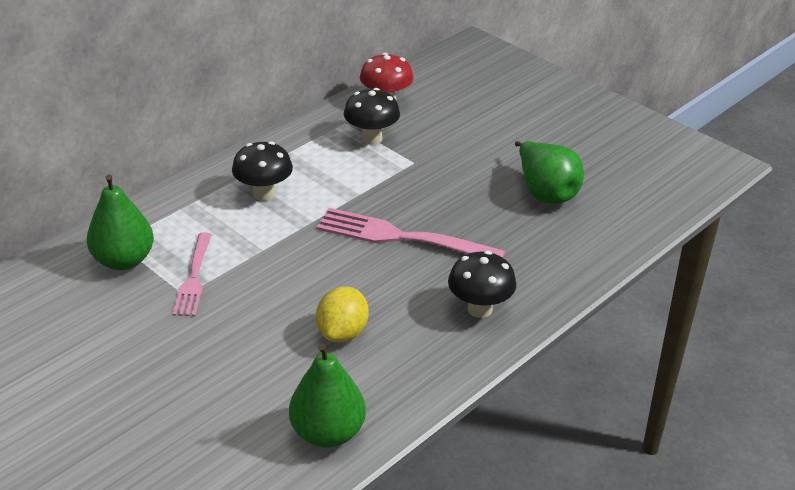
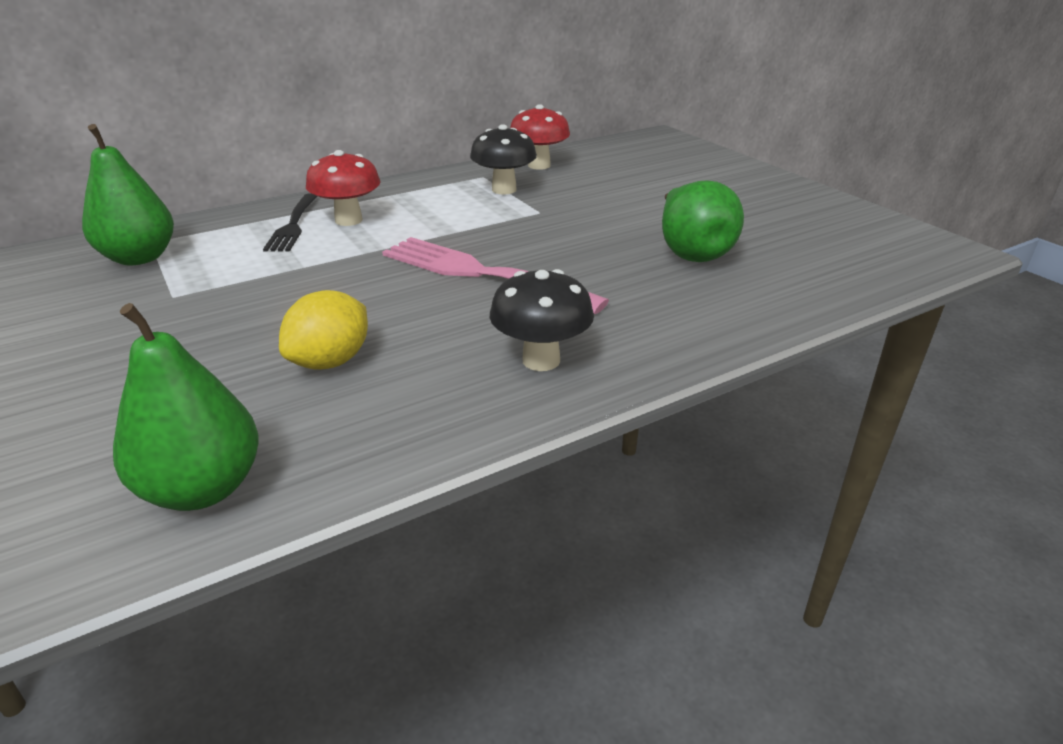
camera: 15 degrees right, 5 degrees down
pink fork [172,232,212,316] -> none
black mushroom [232,141,293,201] -> red mushroom [306,150,381,226]
none -> black fork [263,193,317,252]

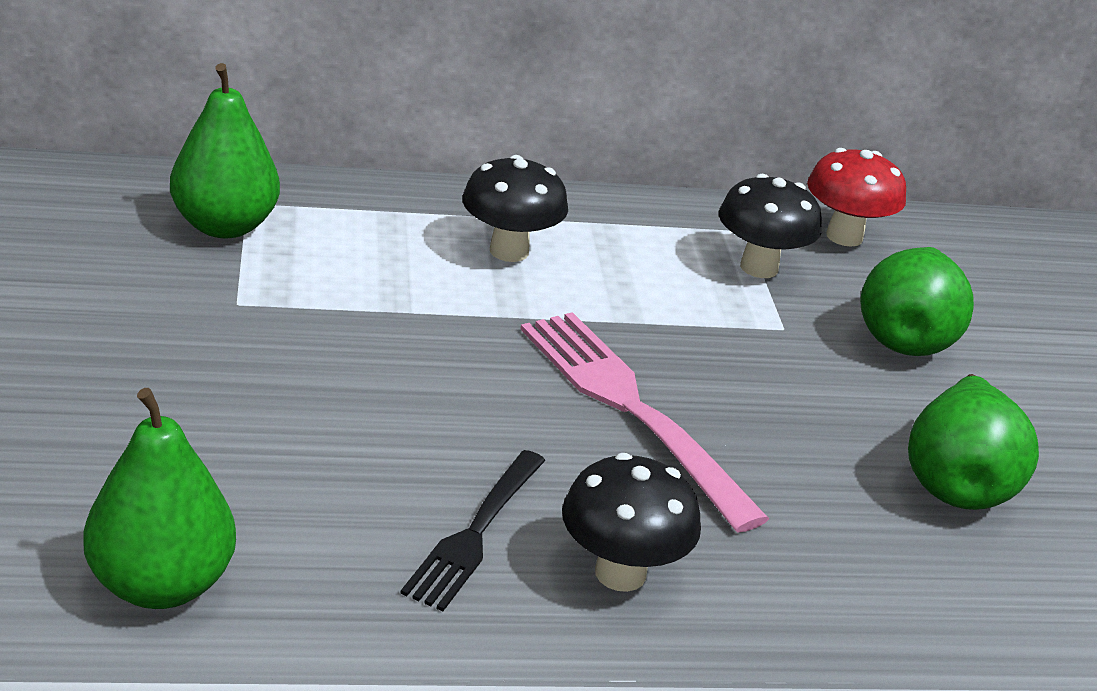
camera: 20 degrees right, 0 degrees up
black fork [263,193,317,252] -> black fork moved to [400,450,546,611]
yellow lemon [279,290,368,370] -> none
red mushroom [306,150,381,226] -> black mushroom [462,155,568,262]
none -> green pear [860,247,974,356]

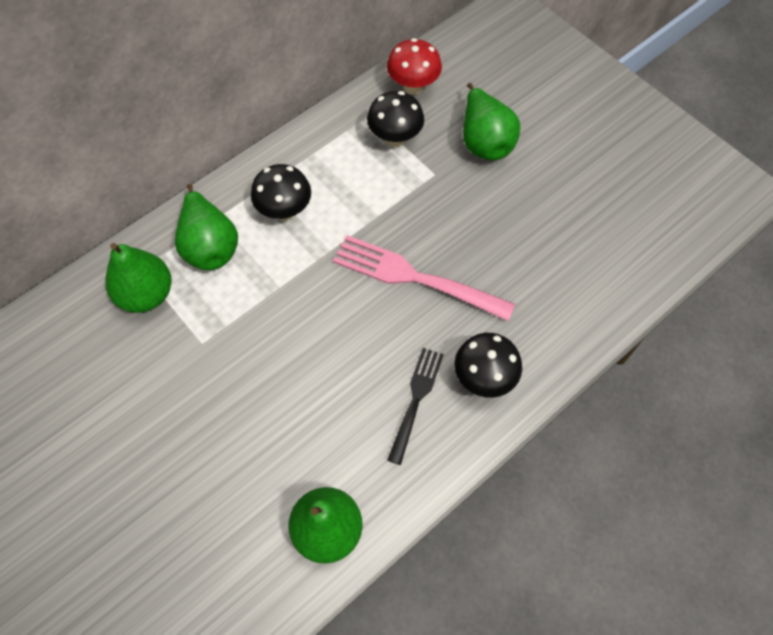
camera: 30 degrees left, 30 degrees up
black fork [400,450,546,611] -> black fork turned 150 degrees counterclockwise [387,348,444,465]
green pear [908,374,1039,510] -> green pear moved to [175,184,238,270]

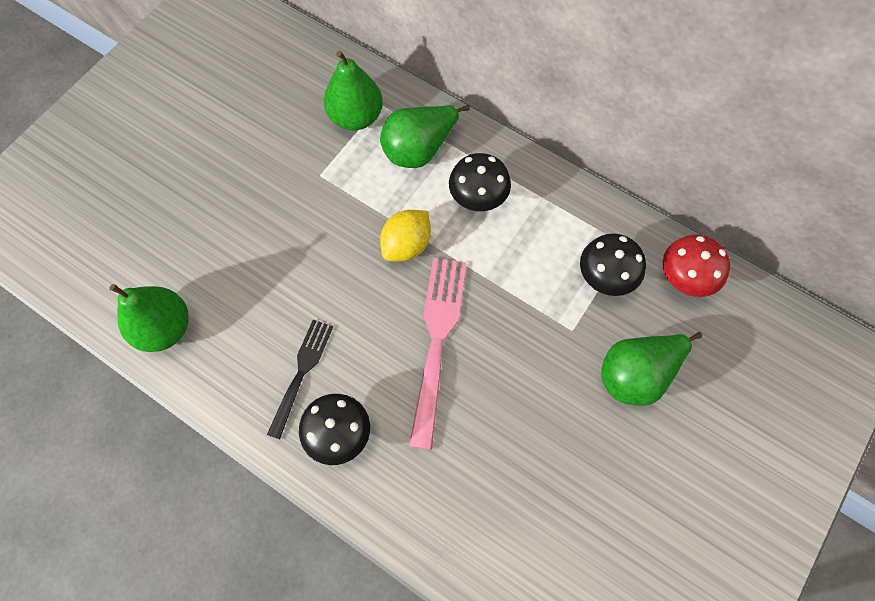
camera: 75 degrees right, 5 degrees up
black fork [387,348,444,465] -> black fork turned 75 degrees counterclockwise [267,320,333,440]
none -> yellow lemon [380,210,431,261]

